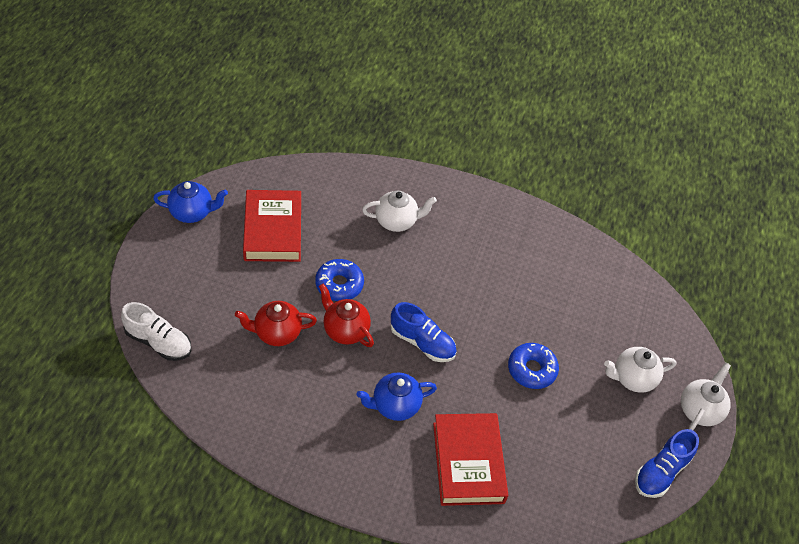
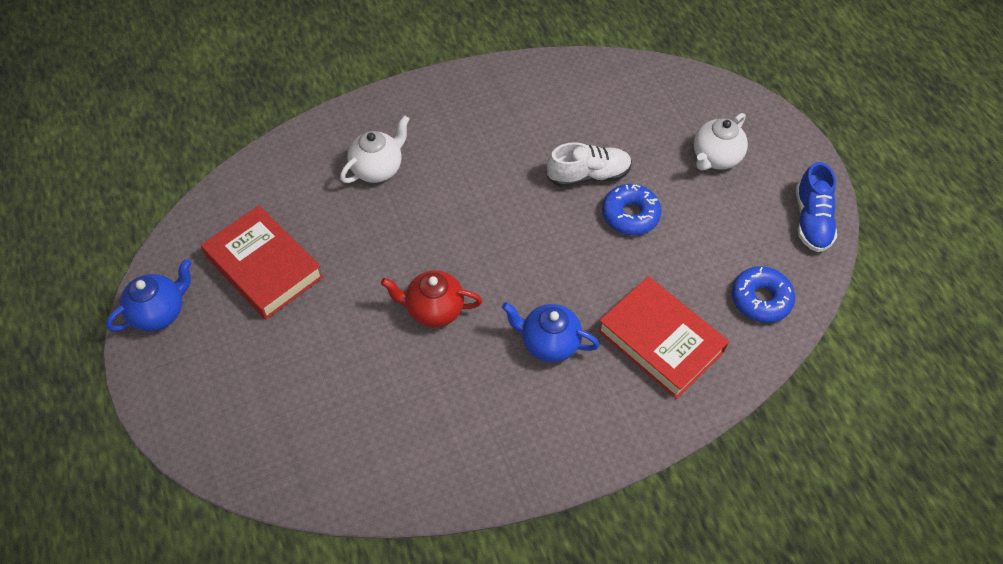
camera: 35 degrees left, 5 degrees up
white shoe [121,302,191,361] -> white shoe moved to [547,142,632,187]
red teapot [235,301,317,346] -> none
blue donut [315,259,364,301] -> blue donut moved to [732,266,795,323]
blue teapot [356,372,437,421] -> blue teapot turned 75 degrees clockwise [502,302,599,362]
blue shoe [391,302,457,362] -> none
white teapot [681,362,731,430] -> none

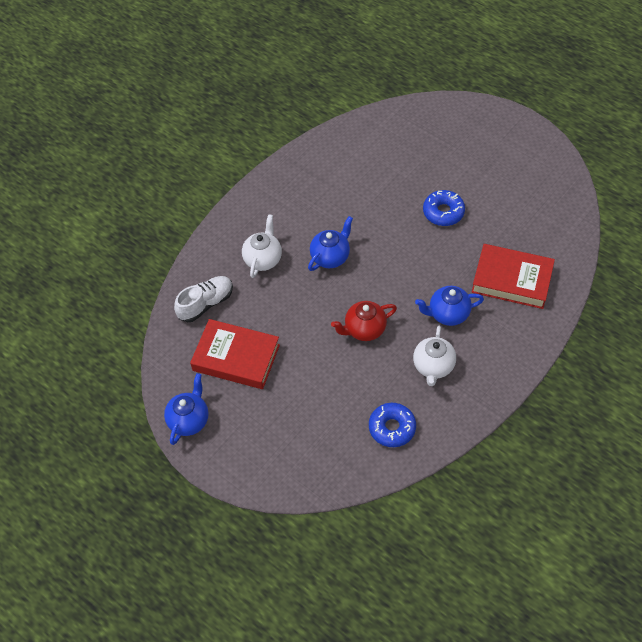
camera: 25 degrees left, 0 degrees up
white shoe [547,142,632,187] -> white shoe moved to [174,276,233,322]
white teapot [694,113,748,171] -> white teapot moved to [413,326,456,386]
blue donut [732,266,795,323] -> blue donut moved to [369,403,416,447]
blue shoe [796,162,837,252] -> none
none -> blue teapot [308,216,353,271]

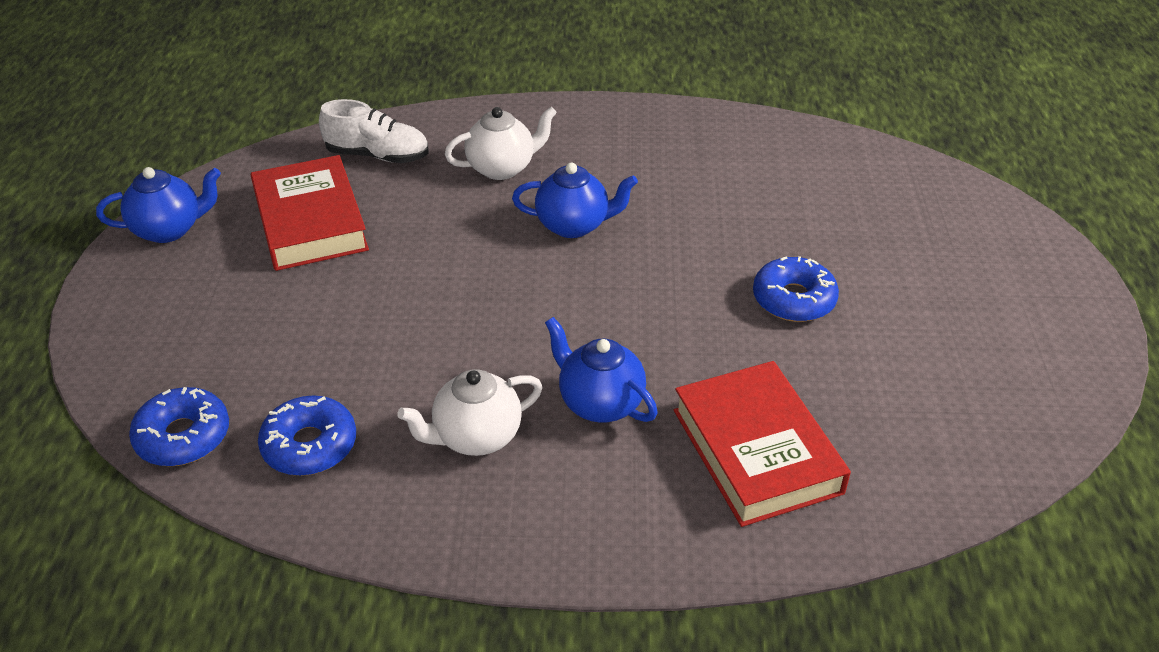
camera: 50 degrees right, 15 degrees down
red teapot [331,301,397,341] -> none
none -> blue donut [129,387,229,466]

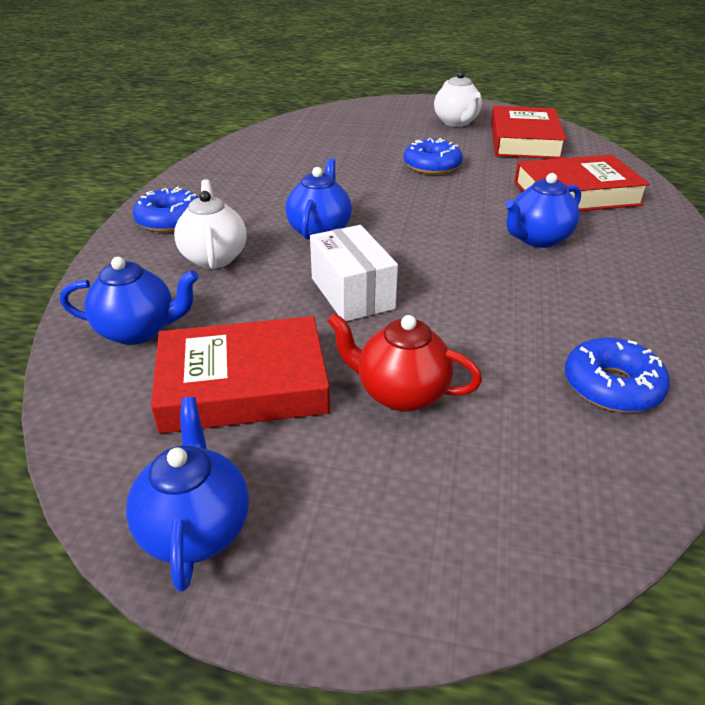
camera: 80 degrees left, 5 degrees down
blue donut [129,387,229,466] -> blue donut moved to [133,187,199,232]
white shoe [319,99,429,163] -> blue teapot [60,257,199,345]
white teapot [397,369,543,456] -> white teapot moved to [434,71,482,127]
none -> white box [310,225,398,321]
none -> red teapot [327,313,482,412]
none -> red book [491,106,567,159]

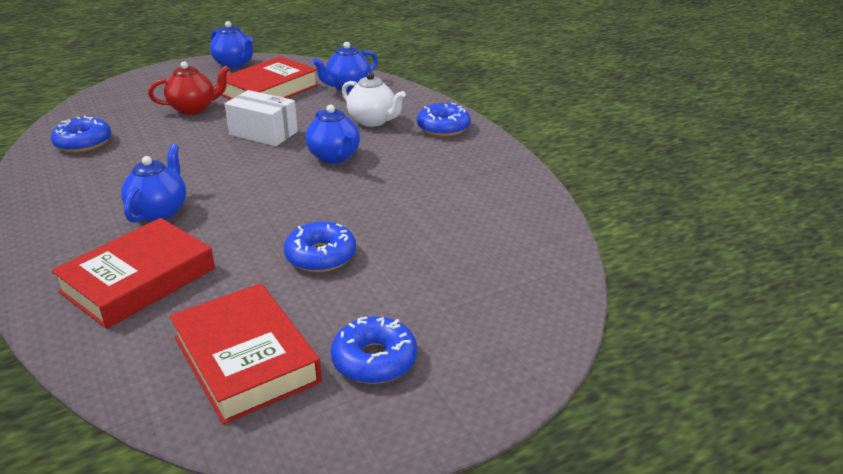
camera: 140 degrees right, 5 degrees down
white teapot [434,71,482,127] -> blue donut [331,316,417,384]

